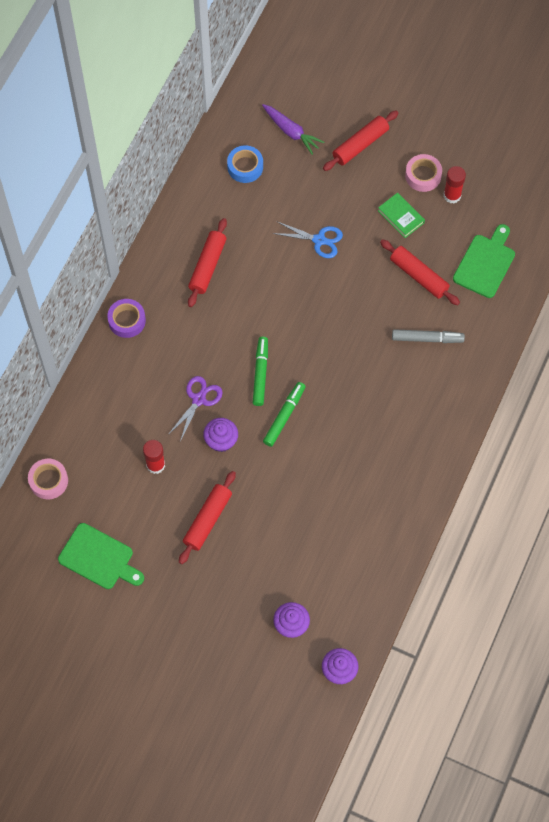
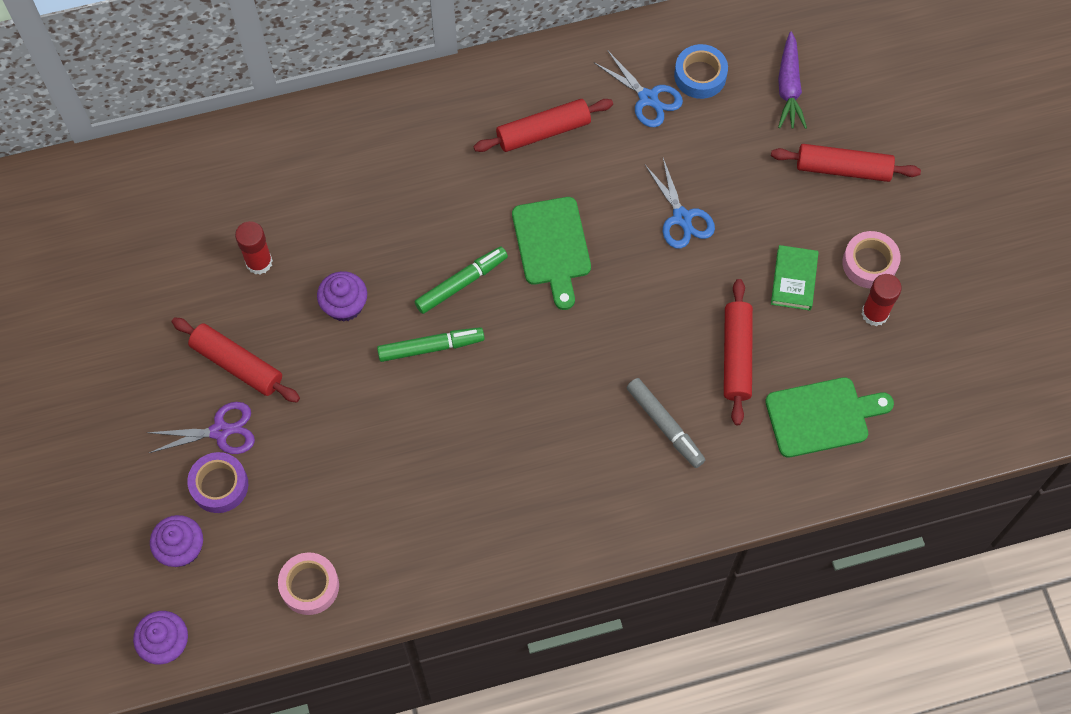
camera: 50 degrees right, 0 degrees up
pink tape [28,459,68,499] -> pink tape moved to [278,552,339,615]
green cutting board [58,523,144,589] -> green cutting board moved to [512,197,591,310]
purple tape [107,299,146,338] -> purple tape moved to [187,452,248,513]
purple scissors [168,376,223,442] -> purple scissors moved to [147,402,255,454]
red rolling pin [179,471,236,564] -> red rolling pin turned 45 degrees clockwise [172,317,300,402]
none -> blue scissors [594,50,683,127]

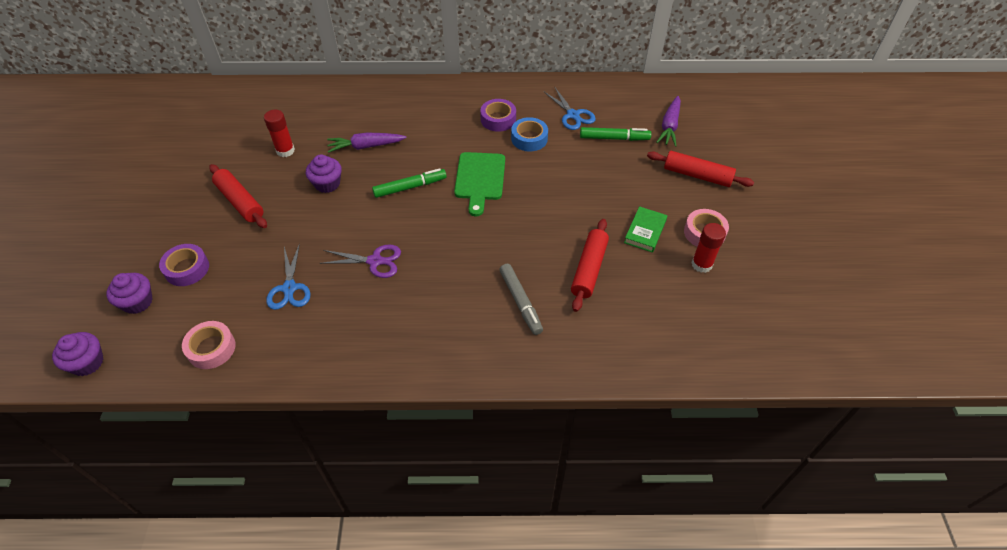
camera: 15 degrees right, 15 degrees down
purple scissors [147,402,255,454] -> purple scissors moved to [320,245,401,278]
green marker [377,327,485,362] -> green marker moved to [580,127,651,141]
red rolling pin [473,99,613,152] -> purple tape [480,99,516,132]
blue scissors [645,158,715,249] -> blue scissors moved to [266,243,311,310]
blue tape [674,44,728,99] -> blue tape moved to [511,117,548,151]
green cutting board [765,377,894,458] -> none
none -> purple carrot [327,133,407,153]

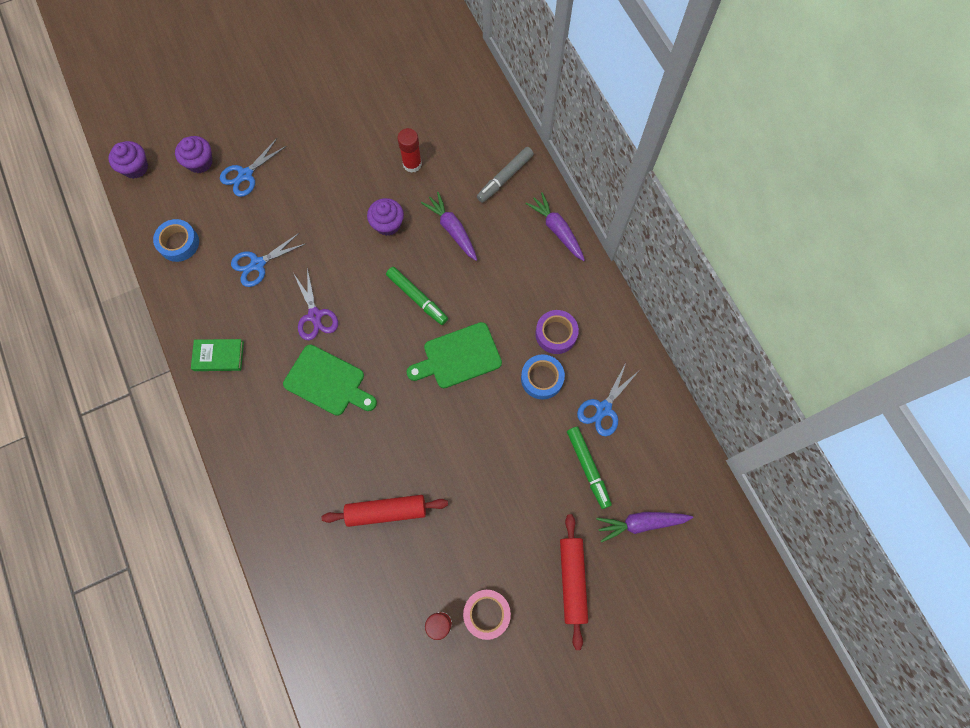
camera: 65 degrees right, 20 degrees up
purple tape [159,244,209,286] -> blue scissors [220,138,286,197]
pink tape [182,321,236,369] -> blue tape [153,219,199,262]
red rolling pin [209,164,267,228] -> none
grey marker [499,264,543,335] -> grey marker moved to [477,147,534,203]
green book [624,206,667,252] -> green book moved to [191,339,244,371]
none -> green cutting board [283,345,377,416]
none -> purple carrot [525,192,585,261]

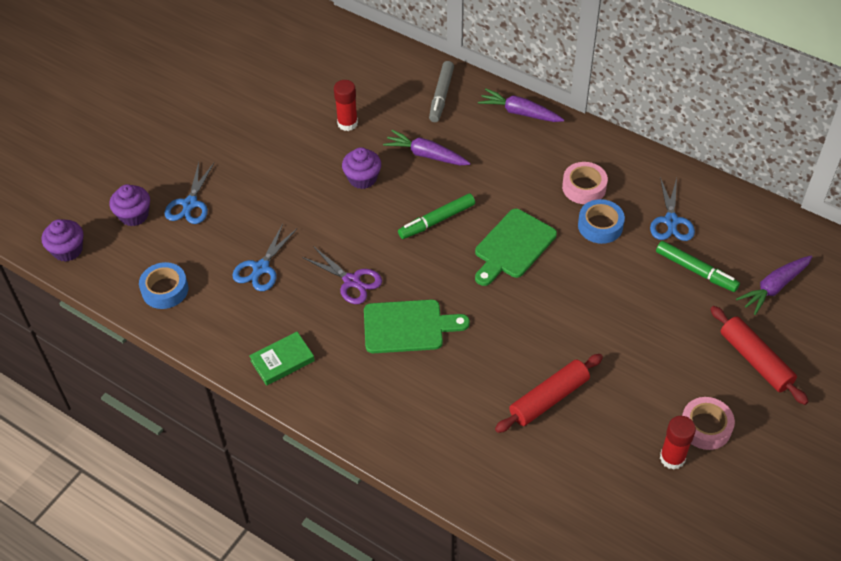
camera: 30 degrees left, 20 degrees down
green marker [386,267,448,325] -> green marker turned 135 degrees clockwise [398,193,475,239]
purple tape [535,310,579,354] -> pink tape [562,162,608,204]

